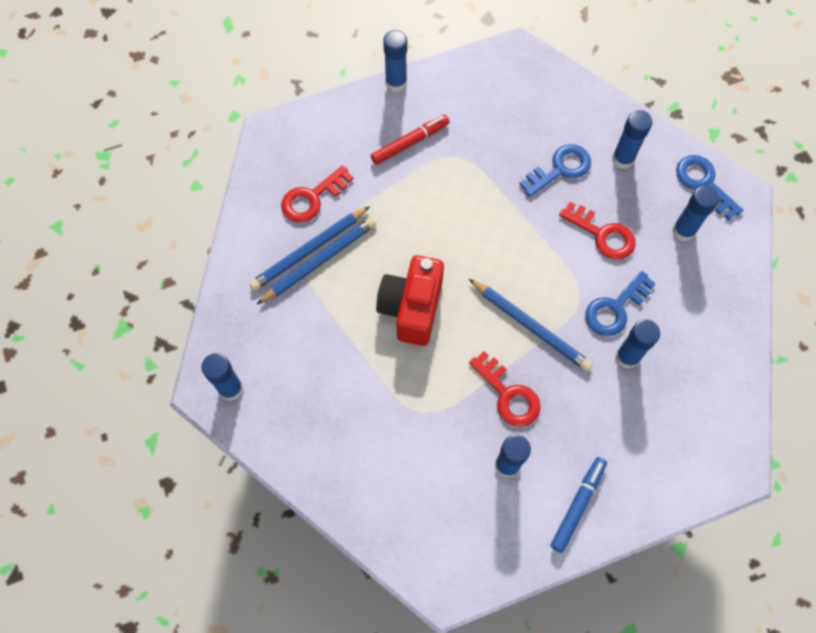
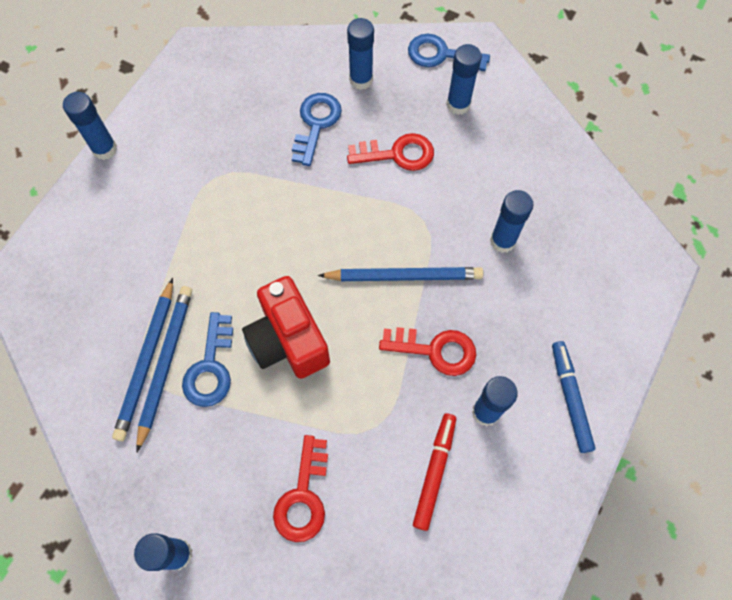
camera: 40 degrees left, 0 degrees up
red key [281,165,354,222] -> red key moved to [273,435,328,542]
red marker [371,115,450,165] -> red marker moved to [413,413,456,531]
blue key [585,271,656,336] -> blue key moved to [182,312,233,407]

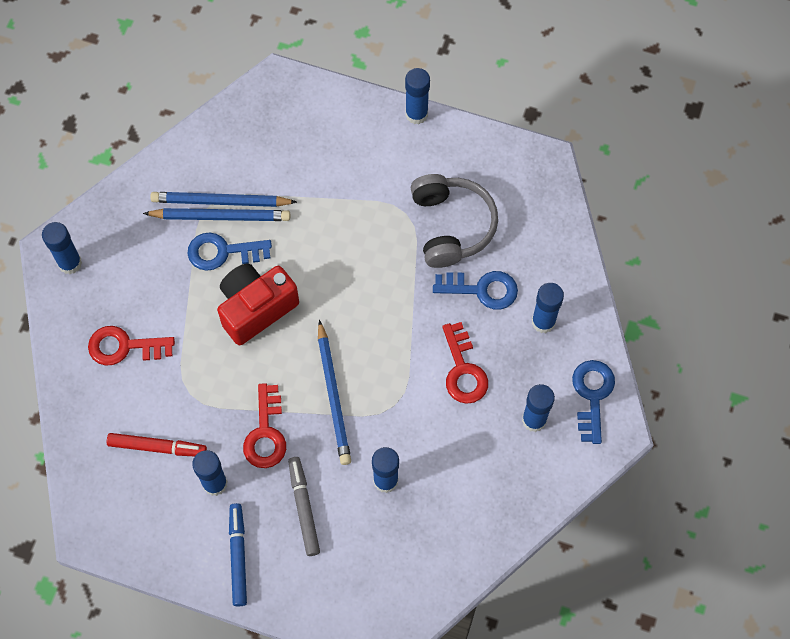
camera: 80 degrees right, 0 degrees up
blue marker [552,341,595,453] -> blue marker turned 75 degrees counterclockwise [229,503,247,606]
none -> grey marker [288,457,320,556]
none -> grey headphones [411,174,498,268]

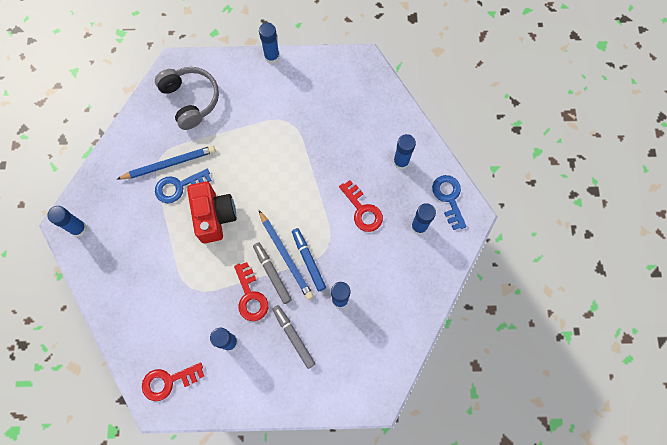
camera: 20 degrees left, 5 degrees up
red key [88,326,175,366] -> red key moved to [142,362,204,401]
red marker [107,433,207,456] -> none
blue pencil [150,192,297,207] -> none
red camera [217,263,299,345] -> red camera turned 135 degrees clockwise [187,182,236,243]
blue marker [229,503,247,606] -> blue marker moved to [292,228,326,291]
grey headphones [411,174,498,268] -> grey headphones moved to [155,67,219,130]
blue key [433,271,518,310] -> none
none -> grey marker [253,242,292,304]

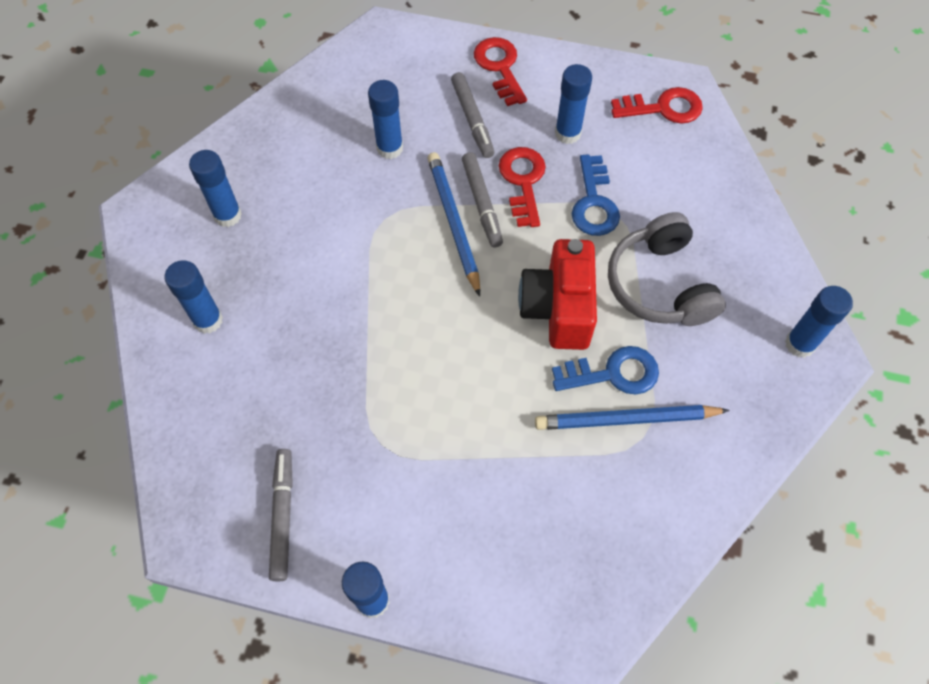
camera: 165 degrees left, 10 degrees down
grey headphones [155,67,219,130] -> grey headphones moved to [608,212,726,326]
blue marker [292,228,326,291] -> none
red key [339,180,383,232] -> red key moved to [474,37,527,106]
blue key [432,175,467,230] -> blue key moved to [572,155,620,236]
none -> grey marker [269,449,293,581]

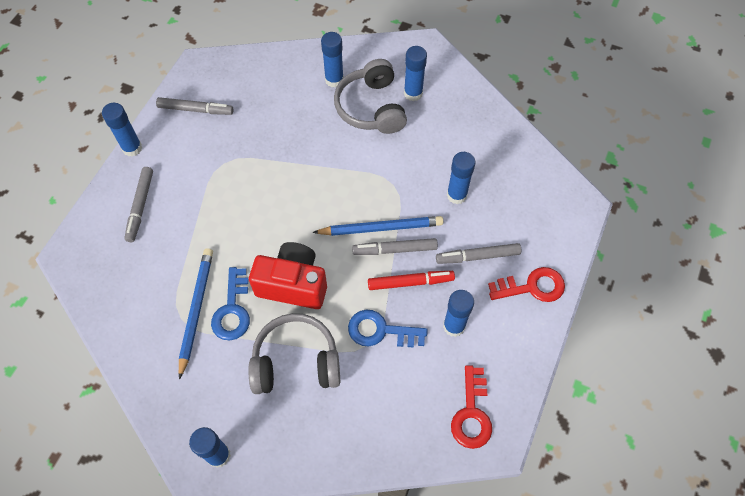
camera: 100 degrees right, 0 degrees up
red key [499,147,546,227] -> red marker [368,271,455,290]
none -> grey marker [124,167,153,242]
none -> grey headphones [334,59,407,134]

